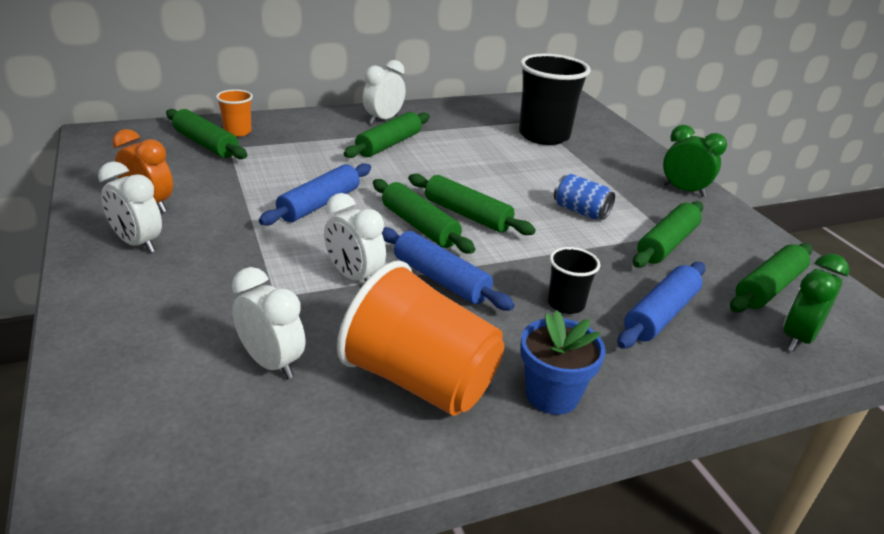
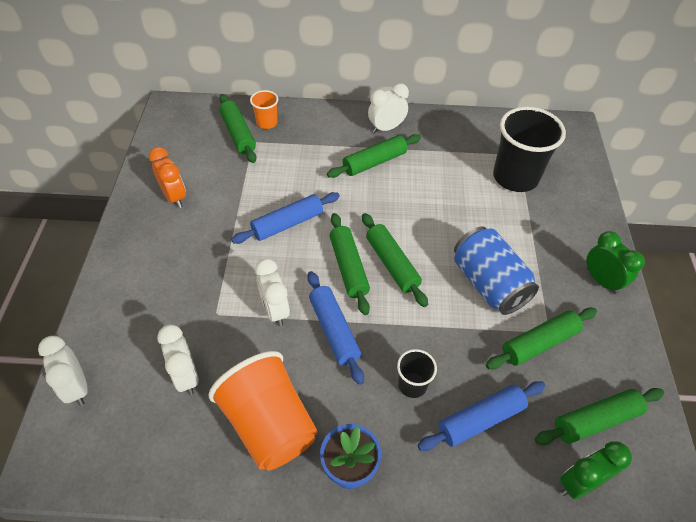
camera: 25 degrees right, 20 degrees up
white clock [98,161,162,253] -> white clock moved to [38,336,87,406]
blue can [554,174,615,220] -> blue can [454,226,539,315], size x1.76

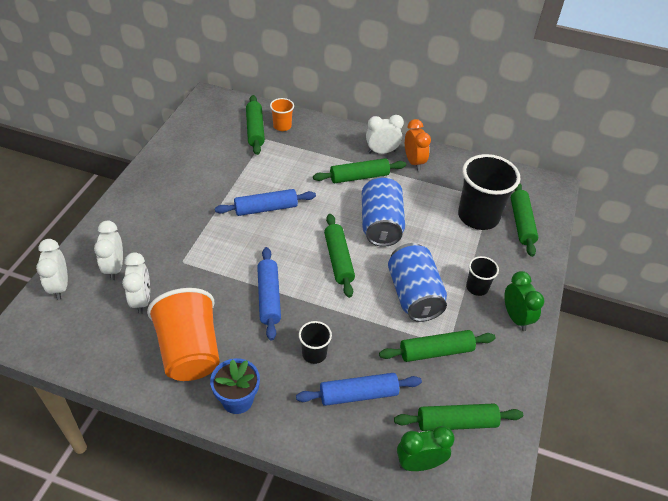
camera: 15 degrees right, 5 degrees down
orange clock [149,147,186,208] -> orange clock moved to [405,119,431,171]
white clock [255,258,290,326] -> white clock moved to [94,221,123,280]
green rolling pin [330,213,370,315] -> green rolling pin moved to [511,183,538,257]
none -> blue can [362,176,405,247]
none -> black cup [466,256,499,296]

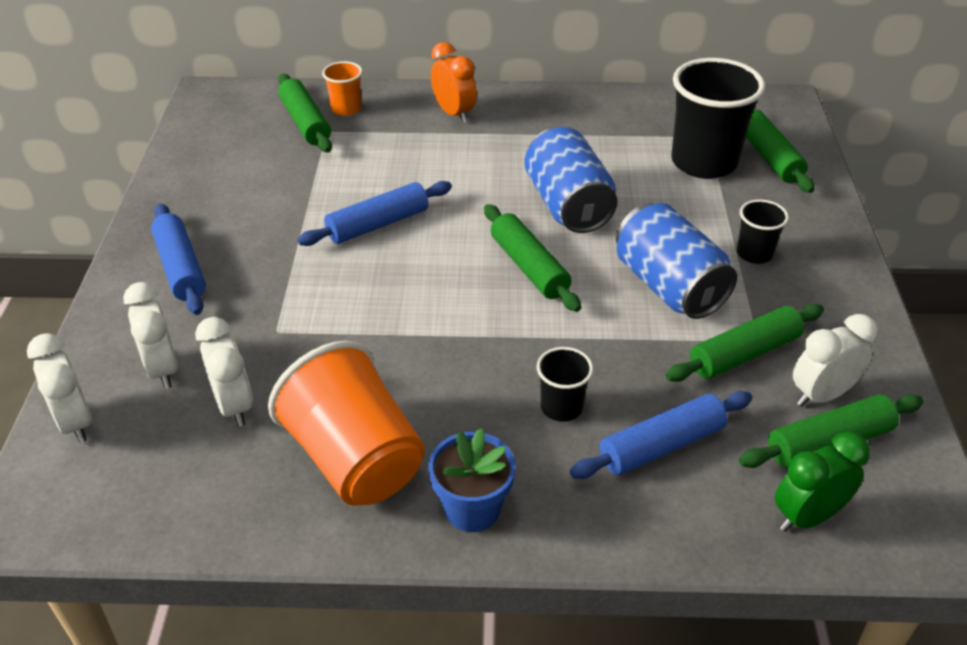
camera: 15 degrees left, 5 degrees down
blue rolling pin [257,247,281,341] -> blue rolling pin moved to [151,203,206,315]
green rolling pin [313,158,406,183] -> none
white clock [366,115,404,154] -> white clock moved to [793,314,878,407]
orange clock [405,119,431,171] -> orange clock moved to [431,42,477,123]
green clock [504,271,544,331] -> none

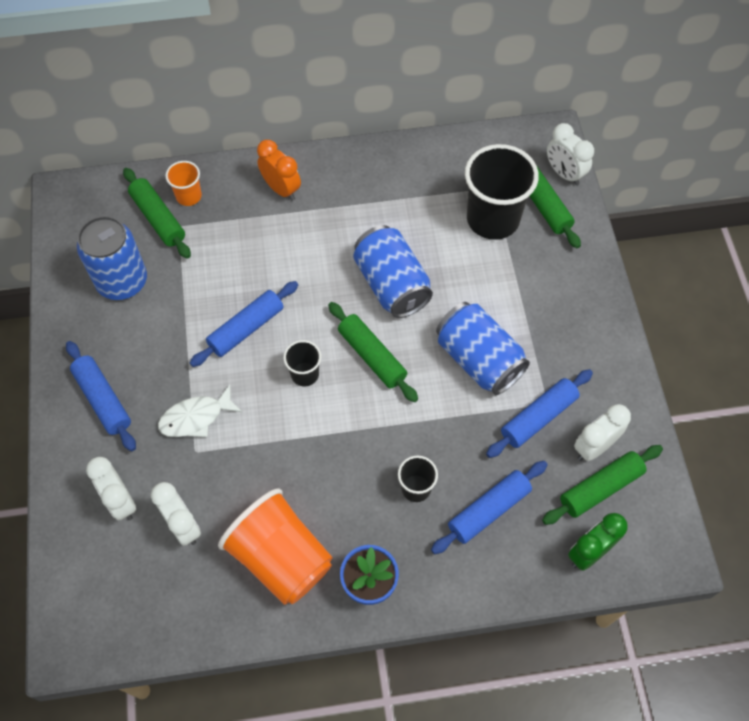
camera: 10 degrees left, 20 degrees up
white clock [27,333,92,443] -> white clock moved to [547,123,594,185]
green rolling pin [666,304,824,382] -> blue rolling pin [486,369,593,458]
black cup [737,199,789,264] -> black cup moved to [283,340,321,386]
none -> blue can [77,216,147,300]
none -> white fish [158,385,242,437]

